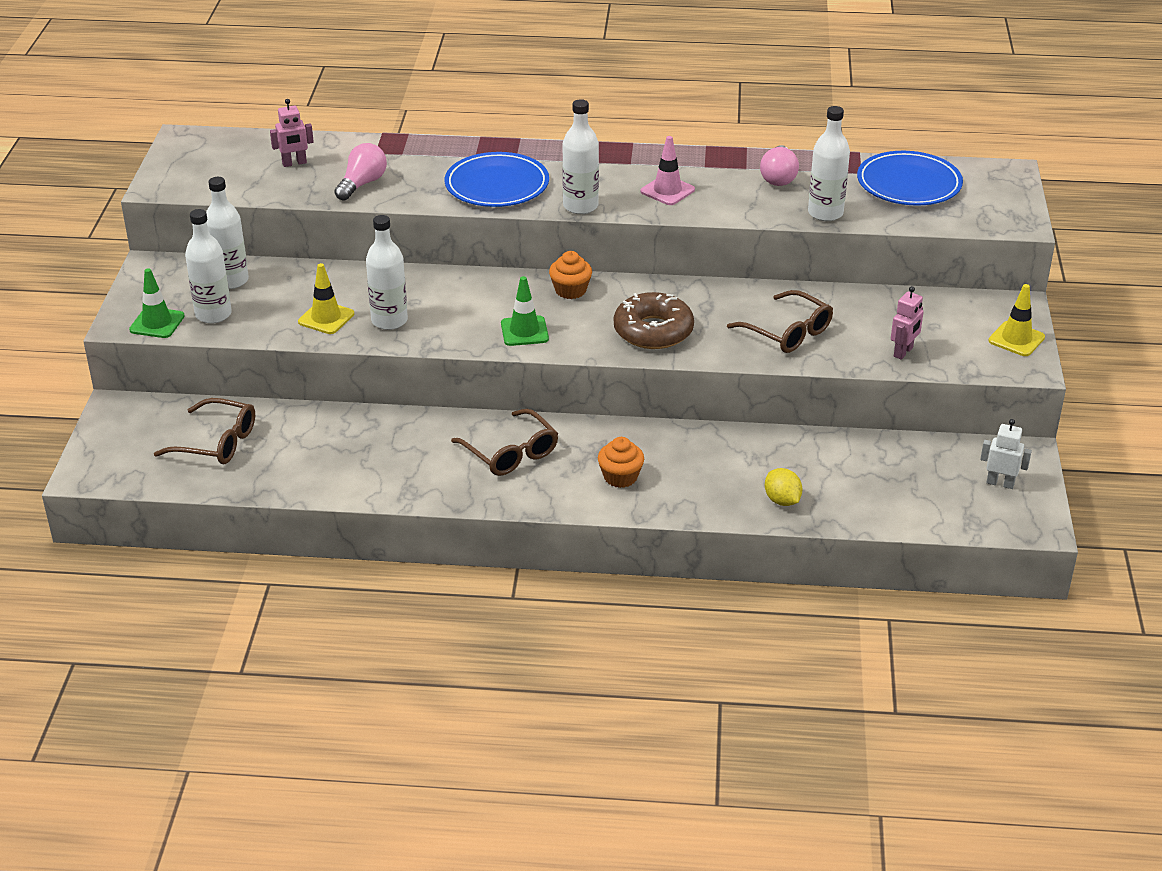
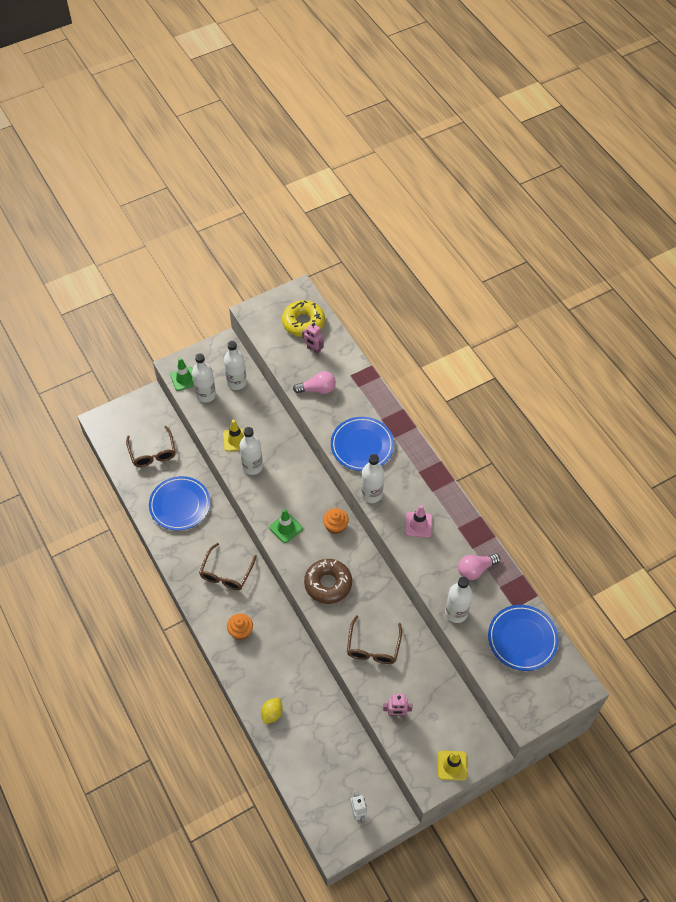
camera: 55 degrees right, 20 degrees up
none -> blue plate [149,476,210,530]
none -> yellow donut [282,300,325,337]

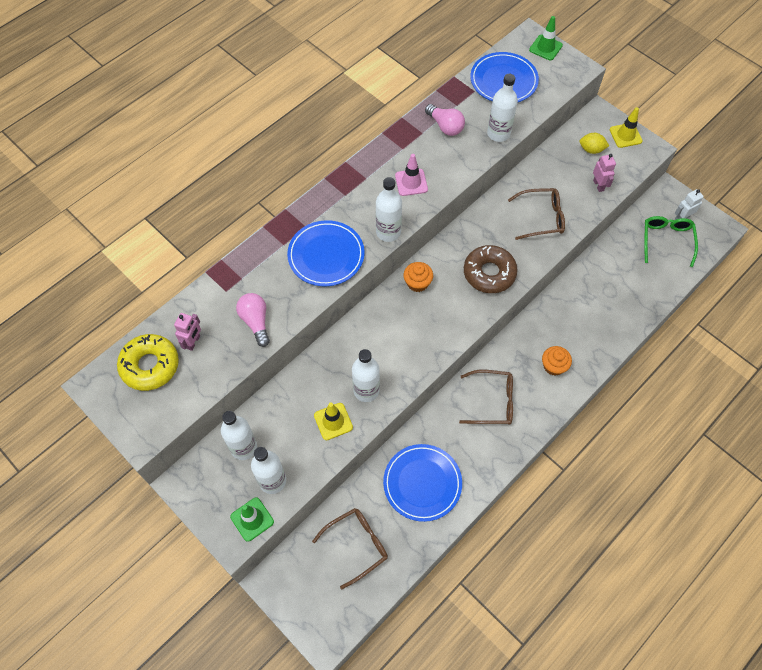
camera: 105 degrees left, 5 degrees up
yellow lemon [261,698,283,724] -> yellow lemon moved to [580,133,609,154]
green traffic cone [269,509,303,543] -> green traffic cone moved to [529,16,563,60]
none -> green glasses [644,216,698,267]

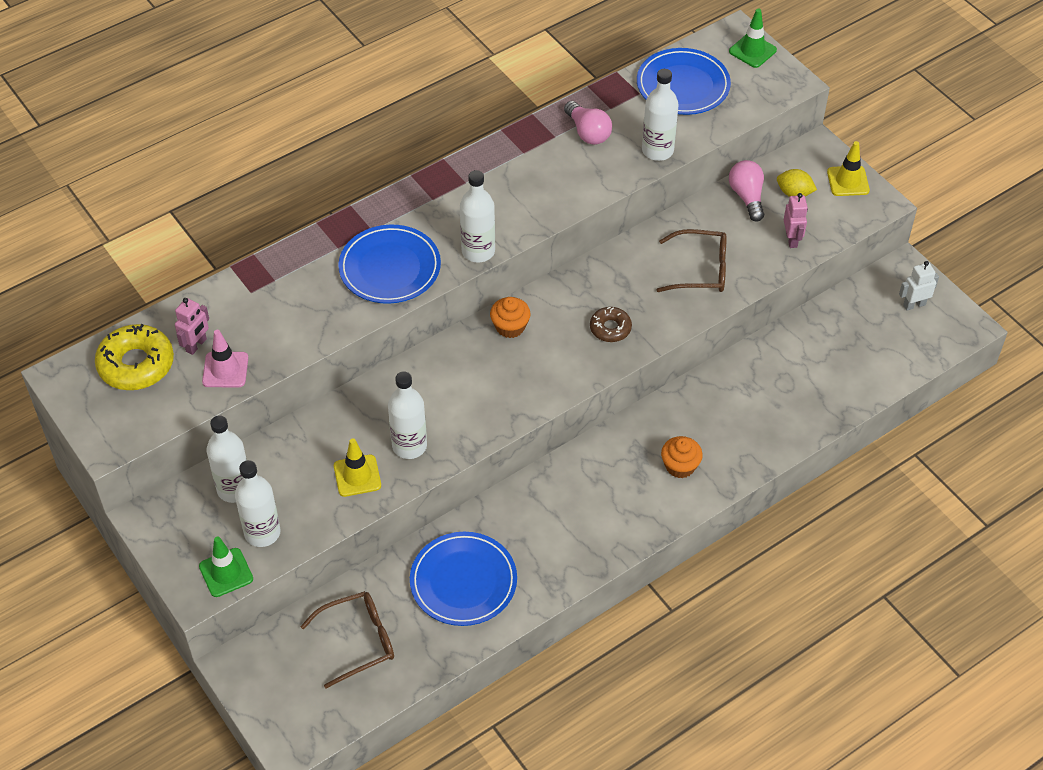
camera: 10 degrees right, 10 degrees down
pink light bulb [236,293,270,347] -> pink light bulb moved to [729,160,764,222]
pink traffic cone [395,154,428,196] -> pink traffic cone moved to [202,330,248,387]
brown glasses [459,370,513,425] -> none
brown donut [464,245,518,293] -> brown donut [590,307,632,342], size x0.57
green glasses [644,216,698,267] -> none

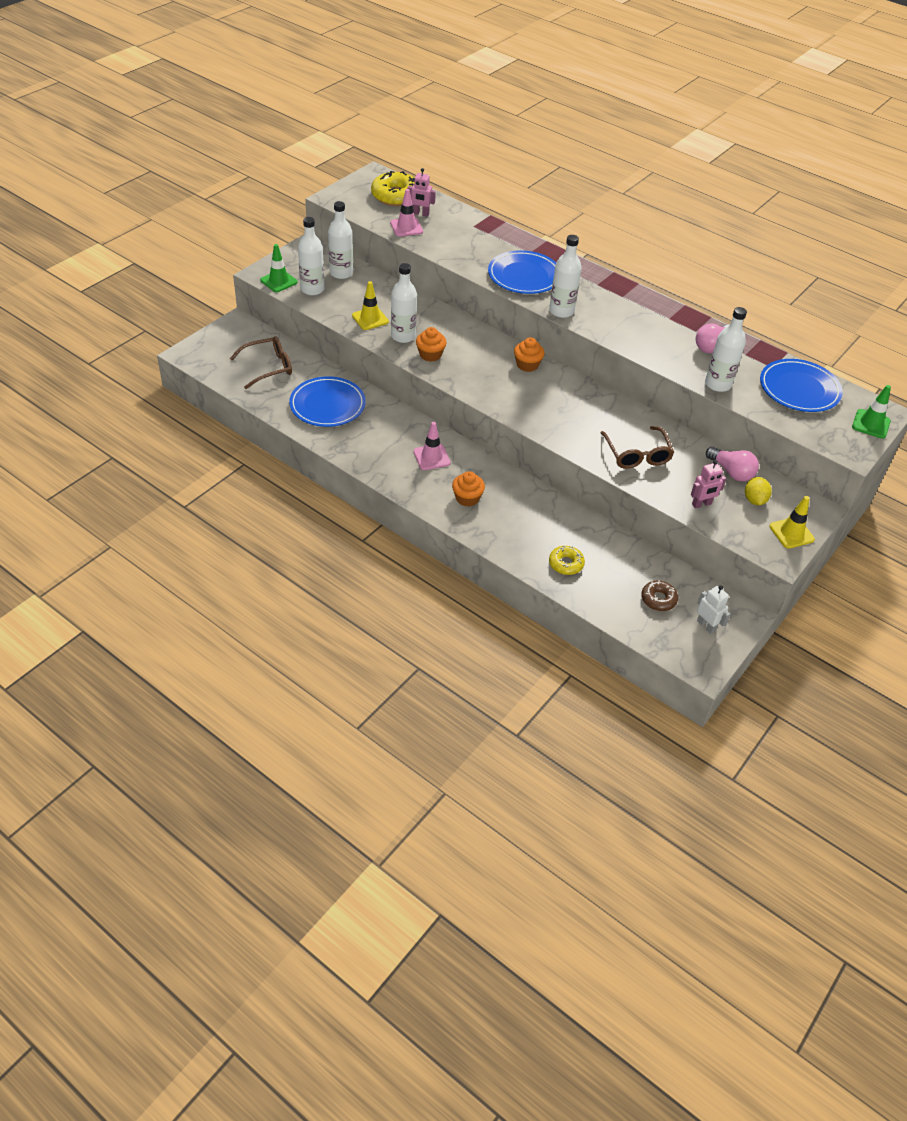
camera: 70 degrees right, 5 degrees down
brown glasses [300,591,394,689] -> brown glasses turned 75 degrees counterclockwise [230,336,292,389]
brown donut [590,307,632,342] -> brown donut moved to [641,580,678,611]
pink light bulb [729,160,764,222] -> pink light bulb turned 75 degrees clockwise [706,447,759,481]
none -> pink traffic cone [413,422,451,470]
none -> orange cupcake [416,327,446,362]
none -> yellow donut [549,546,585,575]

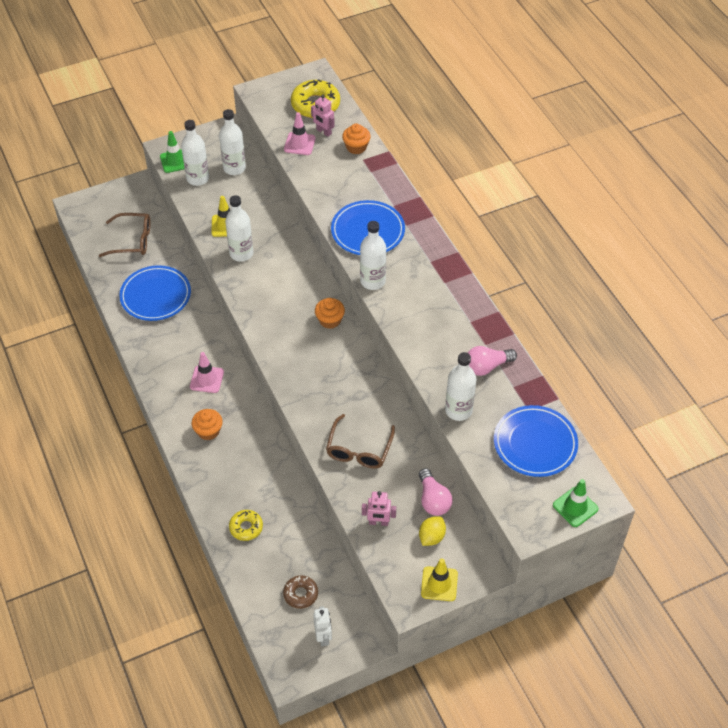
camera: 30 degrees right, 5 degrees up
orange cupcake [416,327,446,362] -> orange cupcake moved to [342,123,371,154]

